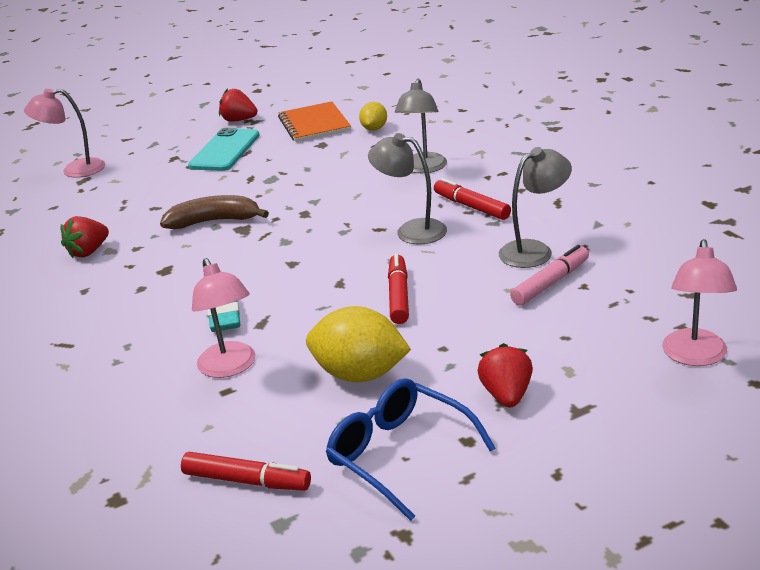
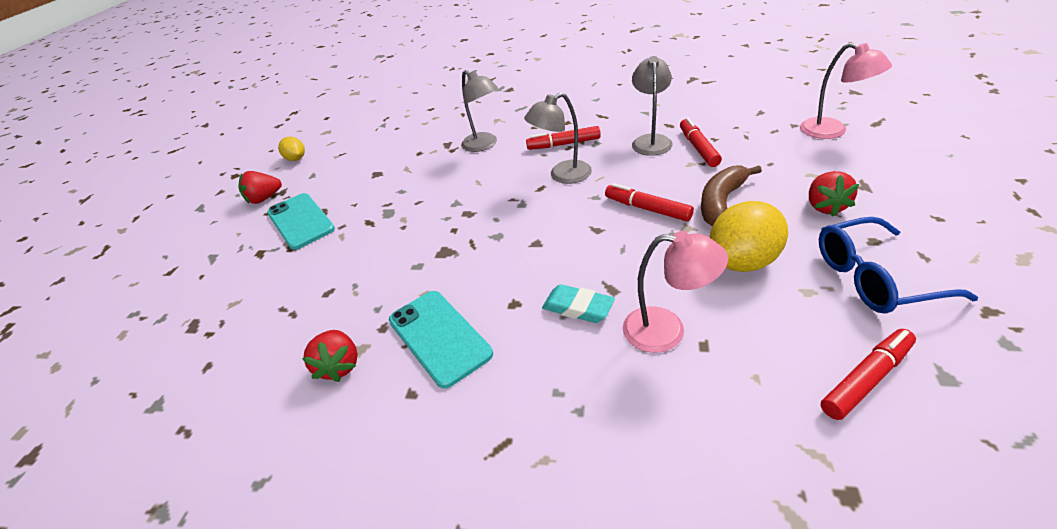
camera: 50 degrees left, 10 degrees up
pink lamp [24,88,105,178] -> none
brown banana [160,195,269,229] -> brown banana moved to [701,165,762,226]
orange notebook [278,101,351,142] -> none
yellow lemon [359,102,387,131] -> yellow lemon moved to [278,137,305,161]
red strawberry [478,343,533,407] -> red strawberry turned 120 degrees counterclockwise [809,171,859,216]
pink marker [510,245,589,305] -> red marker [680,118,722,167]
none -> turquoise phone [389,291,493,389]

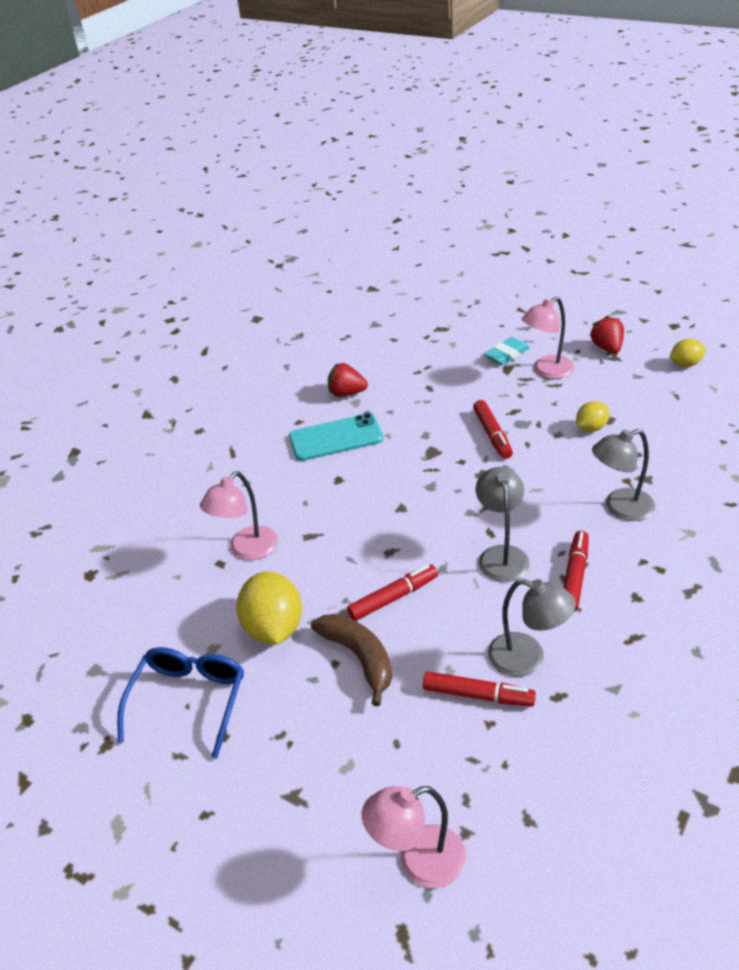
camera: 110 degrees right, 0 degrees up
turquoise phone [267,193,335,250] -> pink lamp [522,297,575,379]
turquoise eraser [542,284,615,323] -> turquoise eraser moved to [484,337,530,365]
red strawberry [809,171,859,216] -> none
red marker [821,329,916,420] -> red marker moved to [473,400,513,459]
none -> yellow lemon [576,401,609,432]

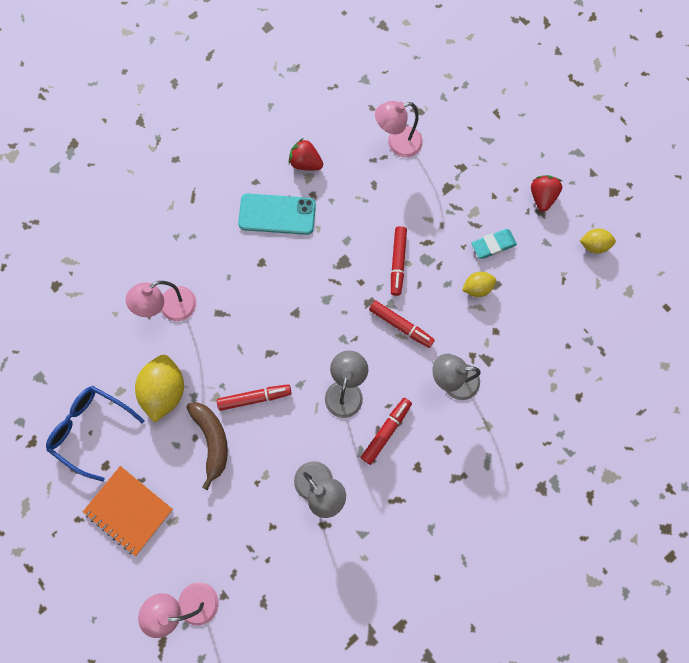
camera: 15 degrees right, 35 degrees up
blue glasses [117,647,244,758] -> blue glasses turned 90 degrees counterclockwise [46,386,145,482]
red marker [423,671,536,707] -> red marker moved to [369,300,435,348]
turquoise eraser [484,337,530,365] -> turquoise eraser moved to [471,229,517,259]
pink lamp [522,297,575,379] -> pink lamp moved to [375,101,423,157]
none -> orange notebook [83,466,173,556]

